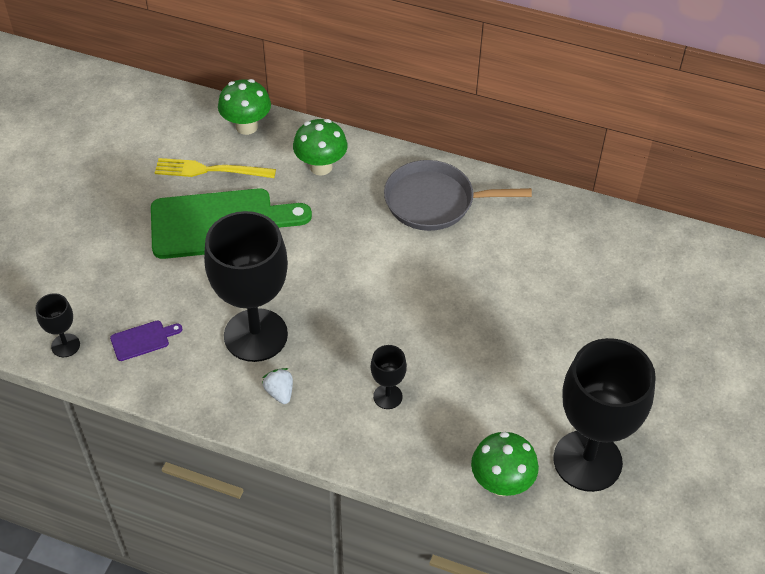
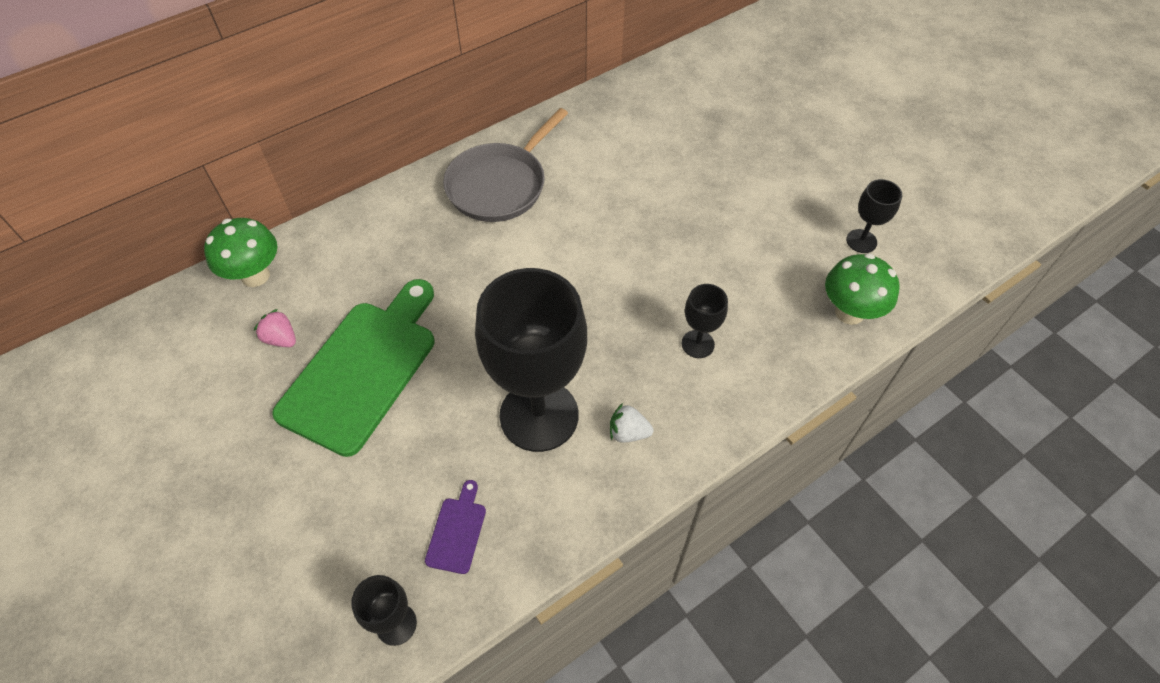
camera: 55 degrees left, 5 degrees up
yellow fork [155,158,276,178] -> pink strawberry [254,309,296,347]
green mushroom [293,119,347,176] -> none
black goblet [553,338,656,492] -> black goblet [846,179,902,253], size x0.44

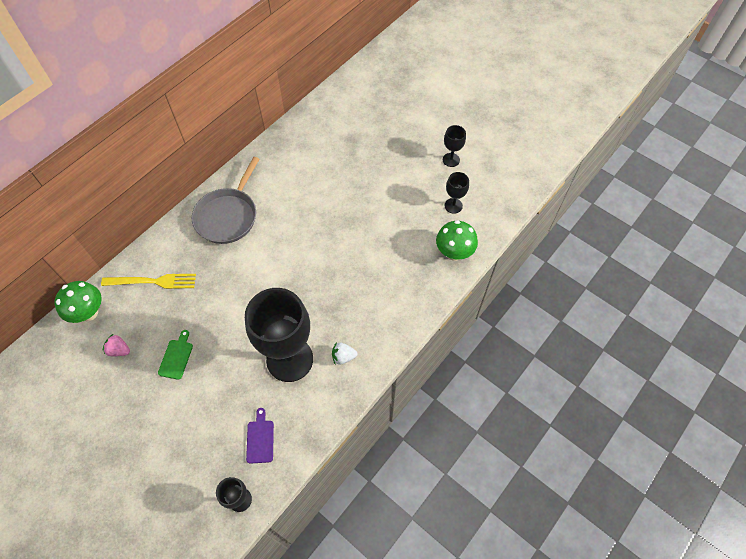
camera: 15 degrees left, 5 degrees up
green cutting board [272,279,435,457] -> green cutting board [158,330,193,380], size x0.41
black goblet [682,284,728,358] -> black goblet moved to [443,125,466,167]
none -> yellow fork [101,274,196,289]

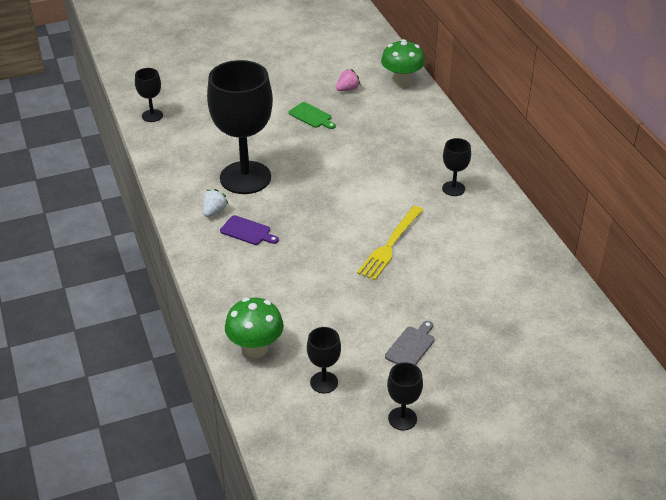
camera: 120 degrees right, 20 degrees down
yellow fork [101,274,196,289] -> yellow fork moved to [357,206,423,280]
grey pan [192,157,259,244] -> black goblet [442,138,471,196]
purple cutting board [246,408,274,464] -> purple cutting board moved to [220,215,279,245]
none -> grey cutting board [385,321,434,365]

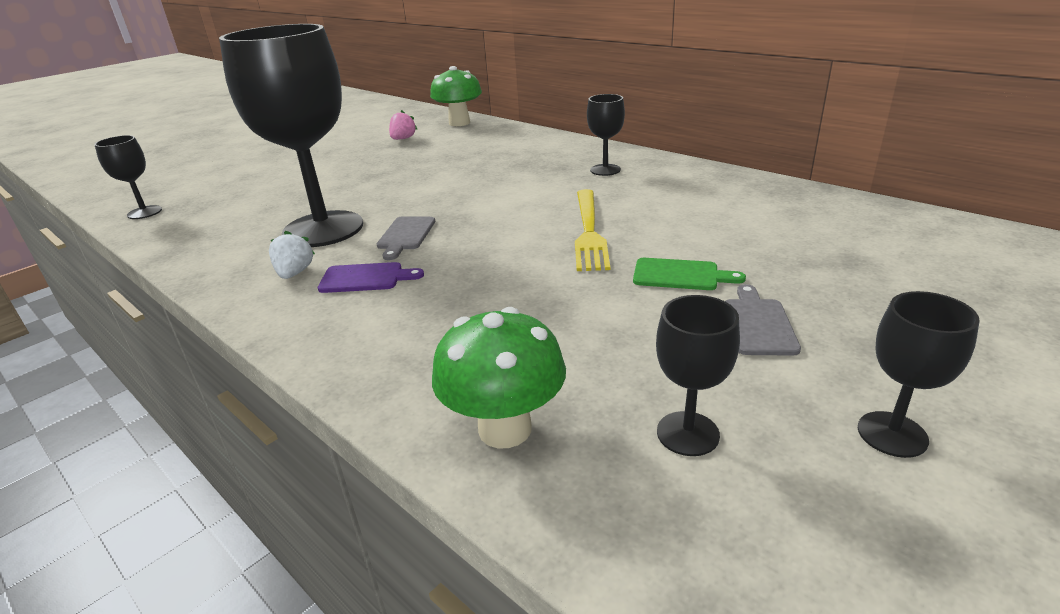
camera: 25 degrees left, 10 degrees down
green cutting board [288,102,336,129] -> green cutting board moved to [633,258,746,290]
none -> grey cutting board [377,216,435,260]

